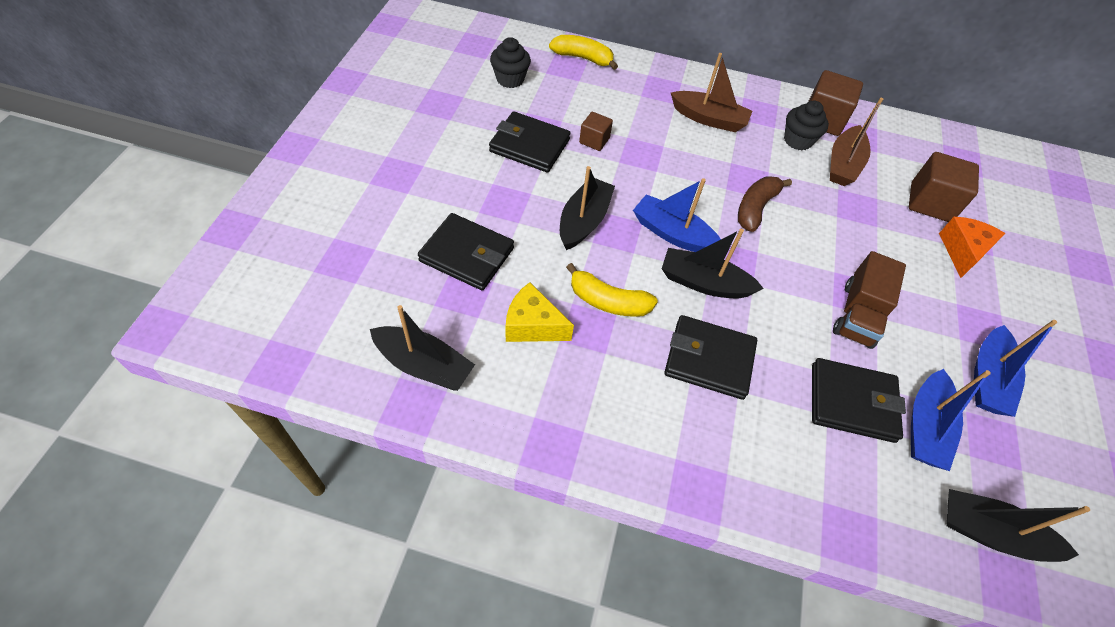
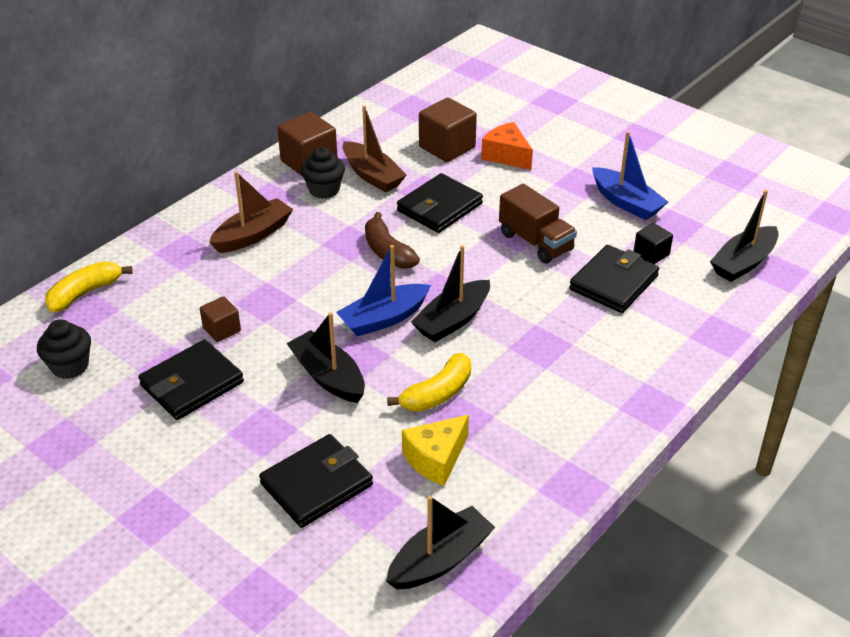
camera: 60 degrees left, 15 degrees down
black wallet [664,315,757,400] -> black wallet moved to [397,173,483,233]
blue boat [911,369,991,471] -> black cube [634,223,673,264]

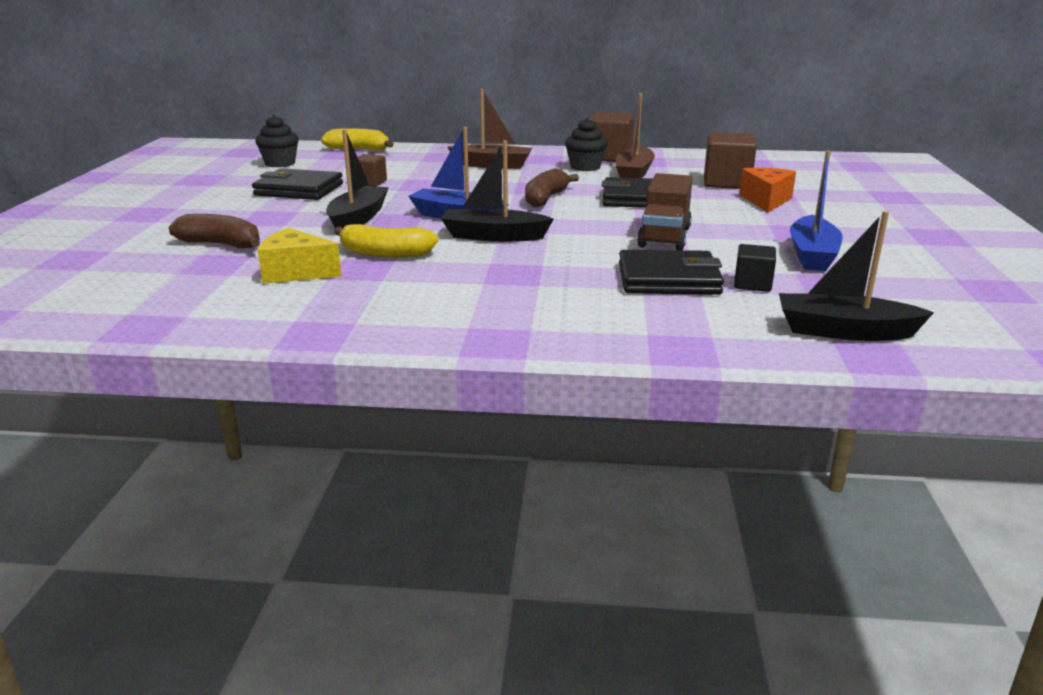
camera: 55 degrees right, 15 degrees down
black wallet [259,434,373,528] -> brown banana [169,214,260,248]
black boat [386,495,495,590] -> none

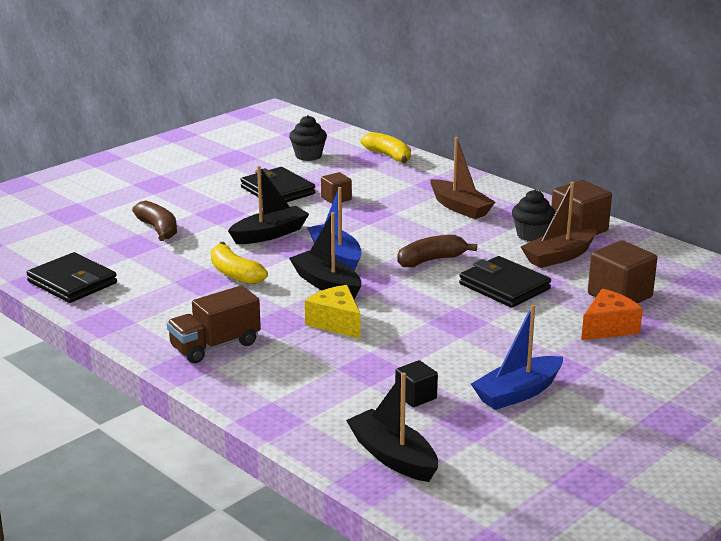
camera: 40 degrees right, 0 degrees up
yellow cheese [258,228,342,284] -> yellow cheese moved to [305,285,360,338]
black wallet [619,250,724,295] -> black wallet moved to [27,252,117,303]
brown truck [637,173,693,250] -> brown truck moved to [167,285,261,363]

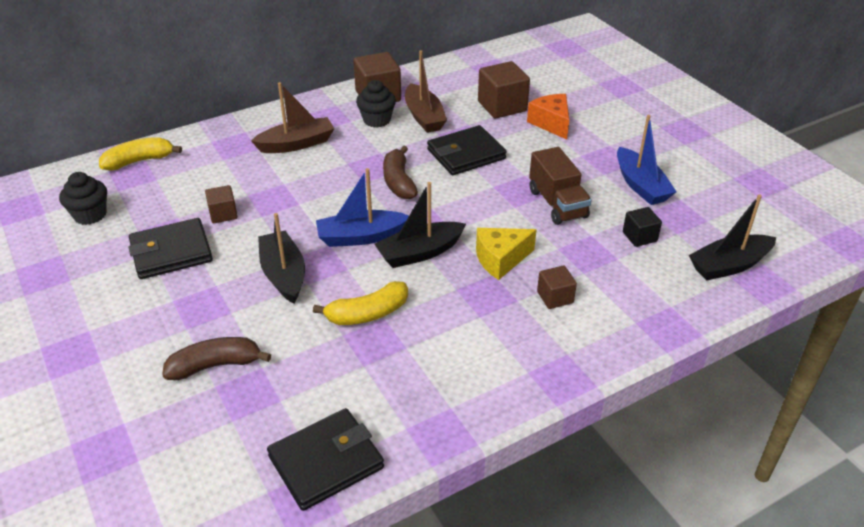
camera: 75 degrees left, 15 degrees up
brown truck [167,285,261,363] -> brown truck moved to [529,147,592,225]
none -> brown cube [537,266,577,309]

